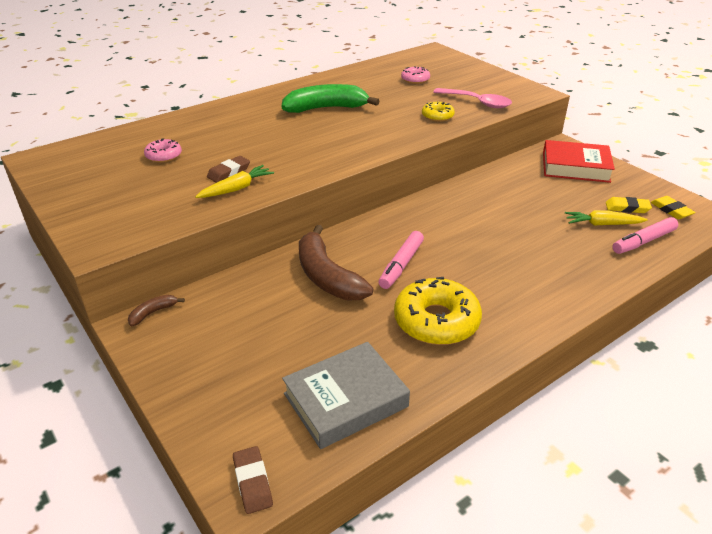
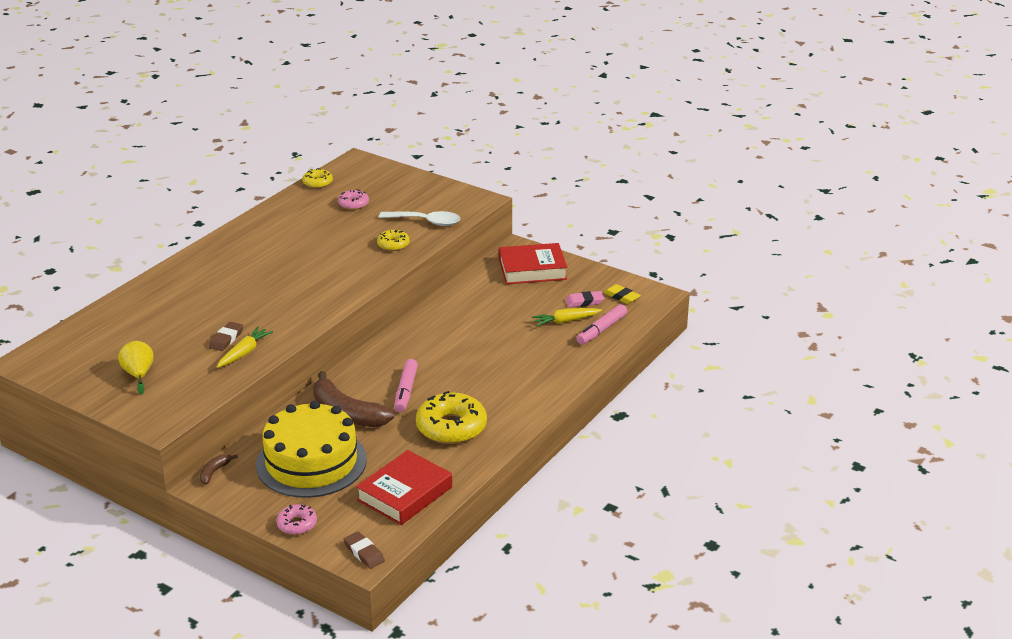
camera: 20 degrees left, 5 degrees down
pink donut [144,138,182,163] -> pink donut moved to [276,504,317,535]
green banana [282,84,379,113] -> none
grey book [282,342,410,449] -> red book [356,450,452,525]
pink spoon [433,88,512,108] -> white spoon [379,211,460,226]
yellow eraser [606,197,652,213] -> pink eraser [565,291,604,307]
none -> yellow pear [118,341,154,395]
none -> yellow cake [256,401,367,498]
none -> yellow donut [302,168,333,188]

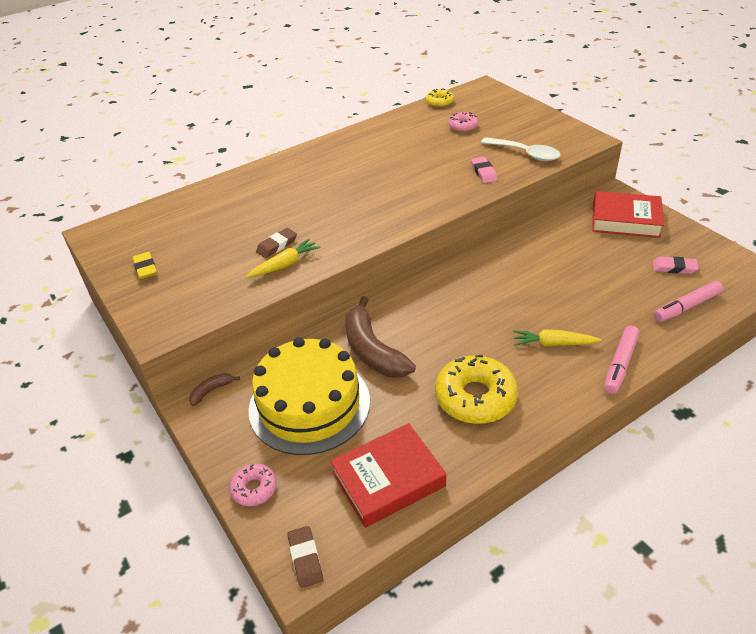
camera: 25 degrees right, 10 degrees up
yellow pear [118,341,154,395] -> none
yellow donut [377,230,410,251] -> pink eraser [471,157,498,183]
pink marker [394,359,418,412] -> pink marker moved to [604,325,639,394]
yellow carrot [532,308,602,327] -> yellow carrot moved to [513,330,601,346]
yellow eraser [604,284,641,304] -> yellow eraser moved to [132,252,157,279]

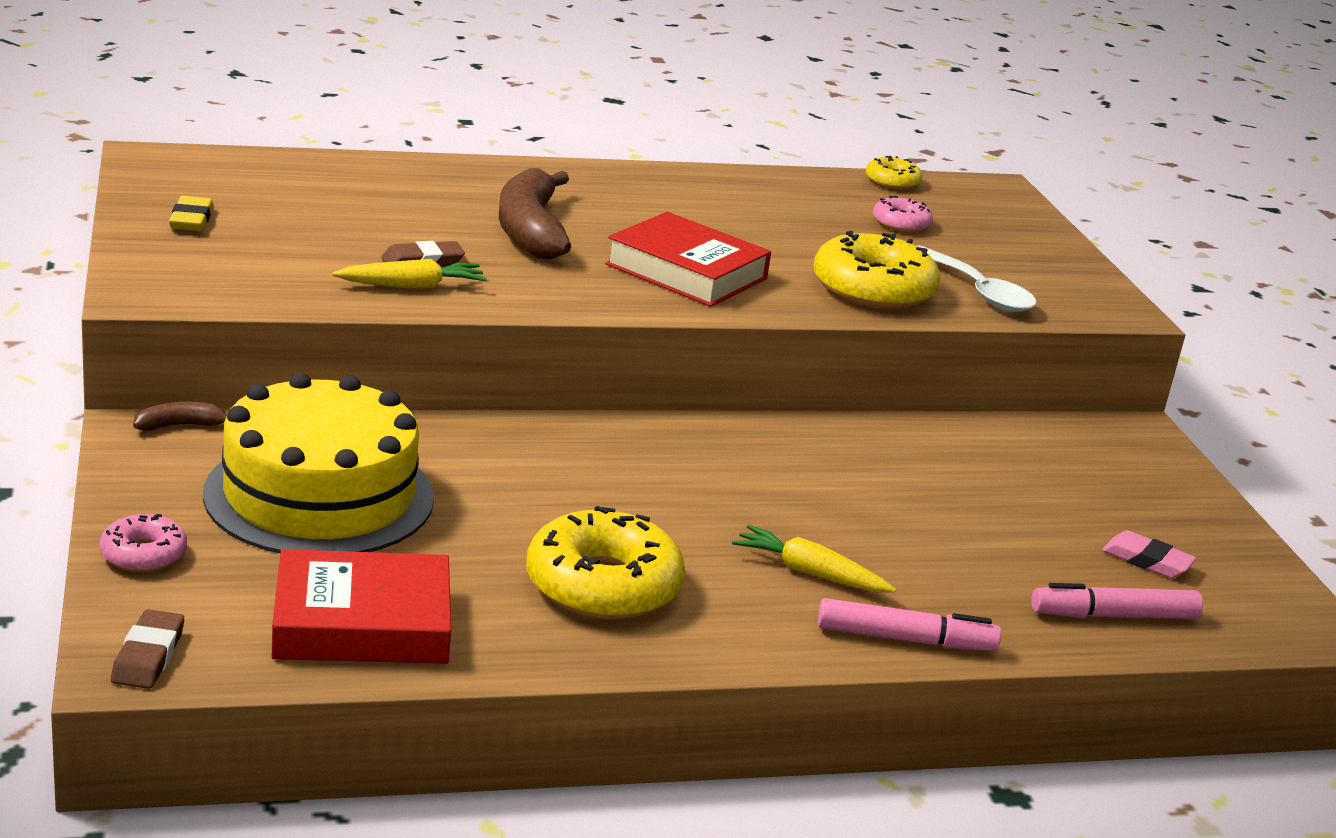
camera: 15 degrees right, 15 degrees down
brown banana [345,296,416,377] -> brown banana moved to [499,168,571,259]
pink eraser [471,157,498,183] -> yellow donut [813,231,940,310]
red book [592,191,664,238] -> red book moved to [605,212,771,307]
pink marker [604,325,639,394] -> pink marker turned 135 degrees counterclockwise [818,598,1001,651]

